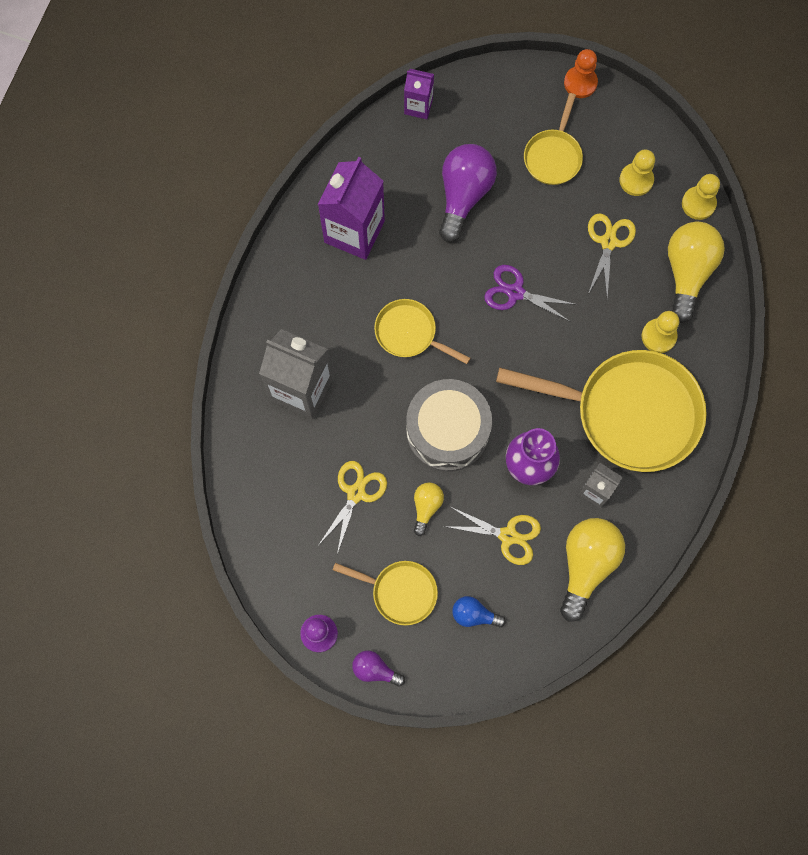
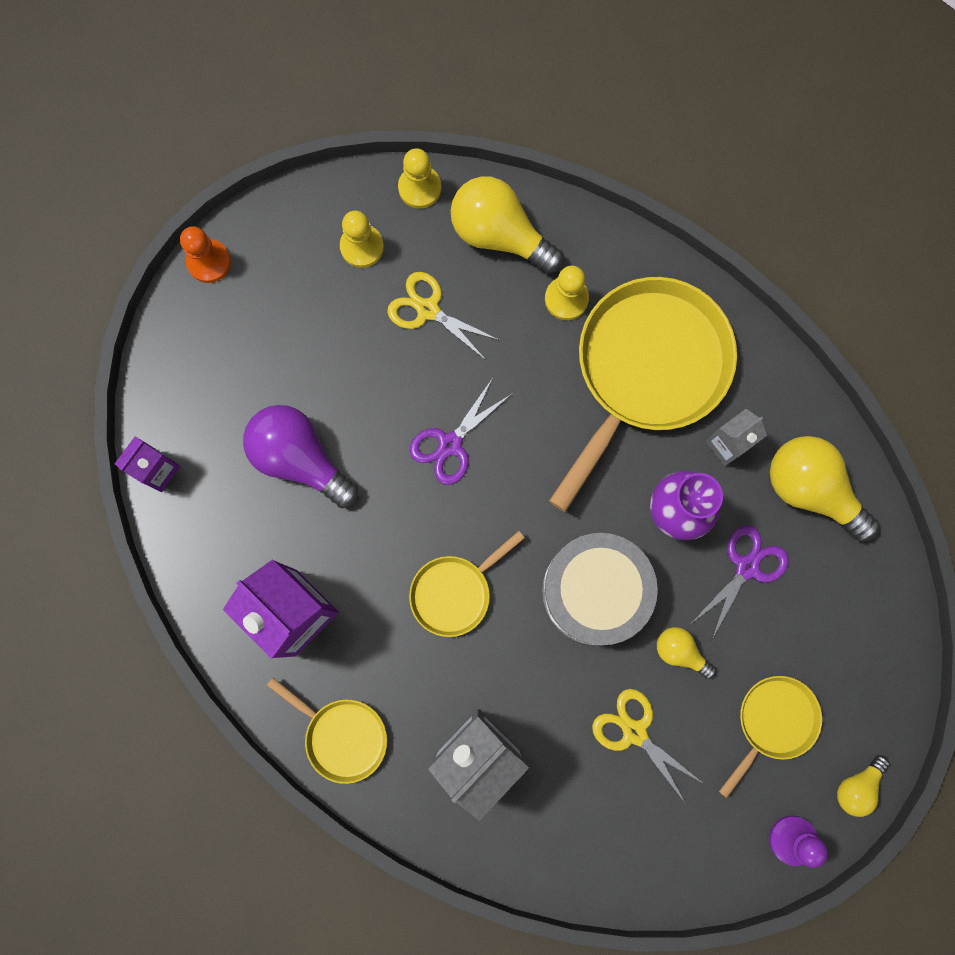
camera: 70 degrees left, 5 degrees up
purple light bulb [352,650,405,687] -> yellow light bulb [837,755,890,817]
yellow scissors [444,507,541,565] -> purple scissors [690,525,789,641]
blue light bulb [452,596,506,627] -> none
yellow pan [524,93,583,185] -> yellow pan moved to [266,678,387,784]

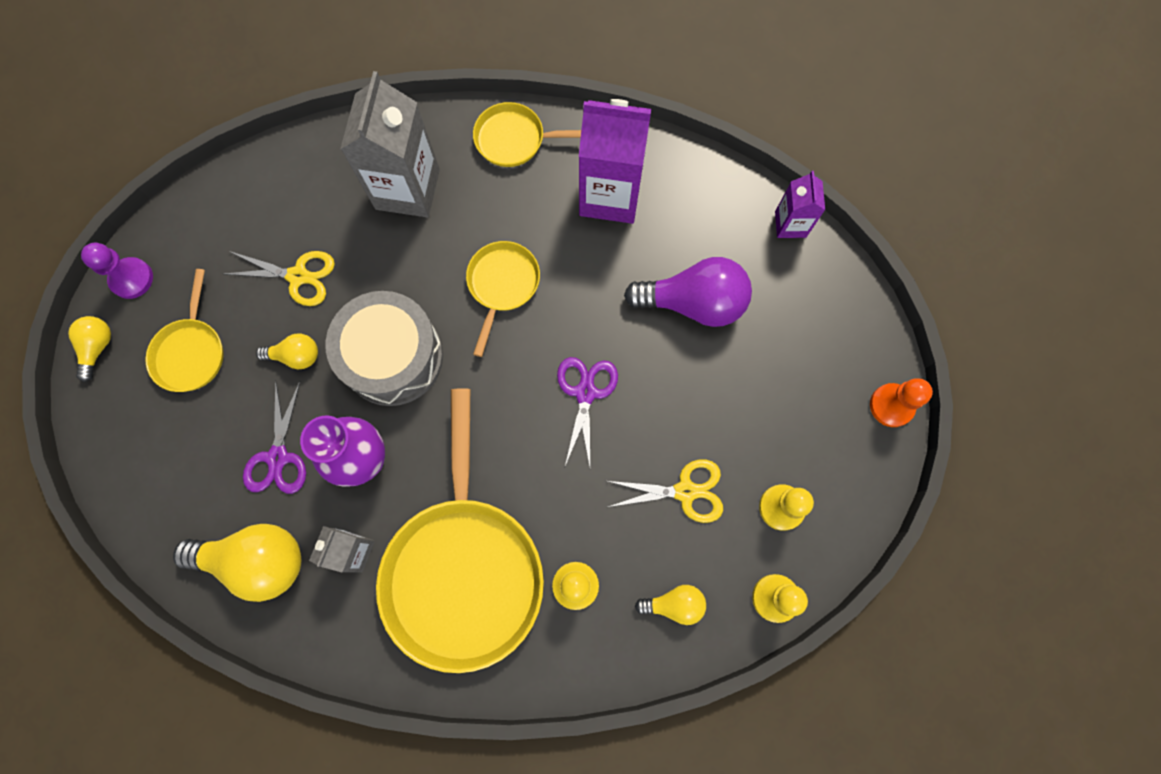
camera: 145 degrees right, 5 degrees down
yellow light bulb [451,176,564,274] -> yellow light bulb [635,585,706,625], size x0.52

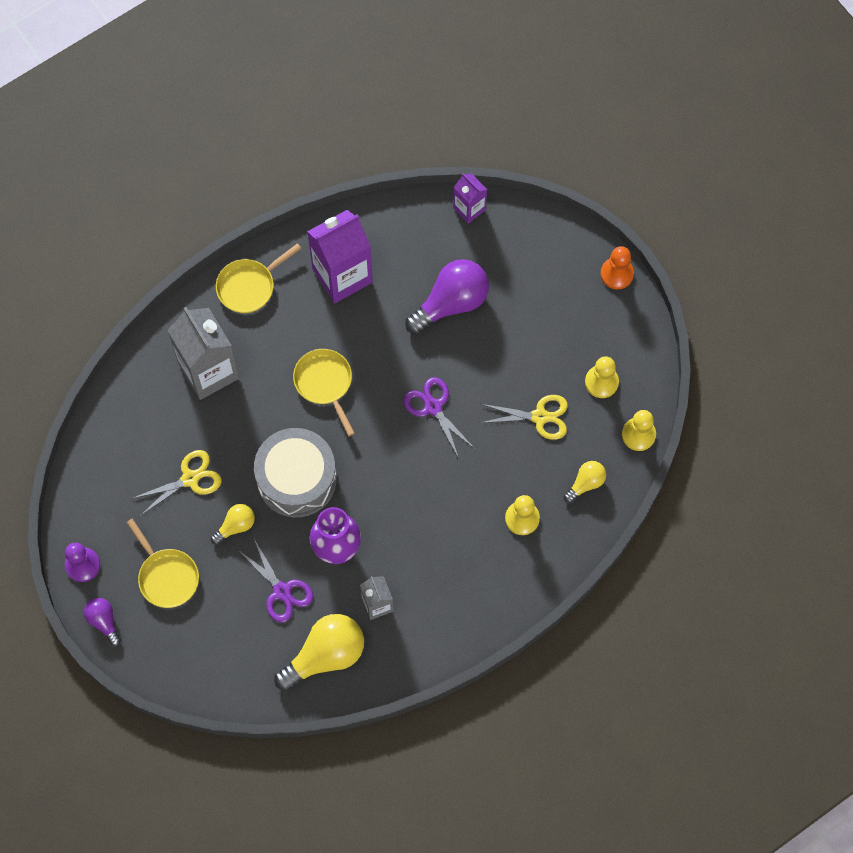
camera: 40 degrees left, 5 degrees down
yellow light bulb [68,316,111,382] -> purple light bulb [84,598,121,646]
yellow pan [376,388,544,673] -> none
yellow scissors [607,459,723,523] -> yellow scissors turned 45 degrees clockwise [480,395,568,440]

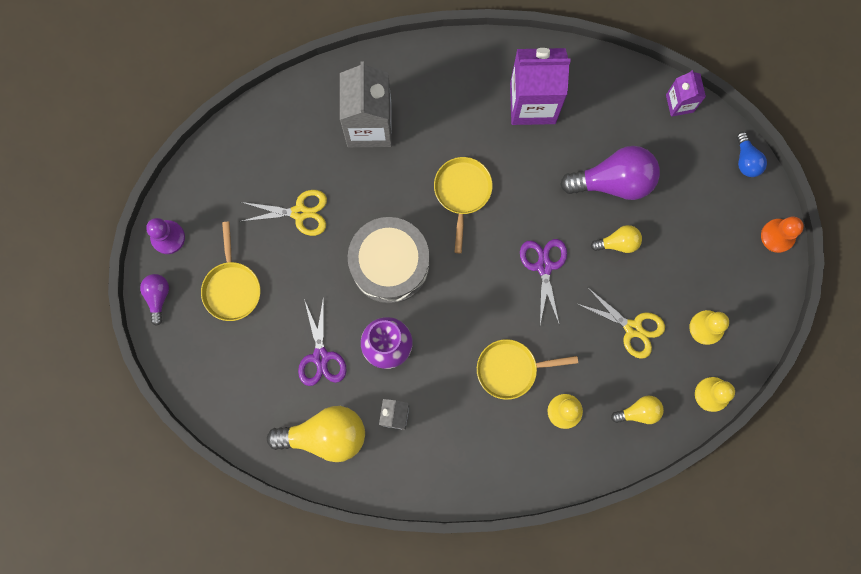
camera: 30 degrees right, 10 degrees up
yellow light bulb [211,504,255,545] -> yellow light bulb moved to [591,225,642,253]
yellow pan [216,243,302,313] -> yellow pan moved to [477,339,578,400]
none -> blue light bulb [737,132,767,177]

